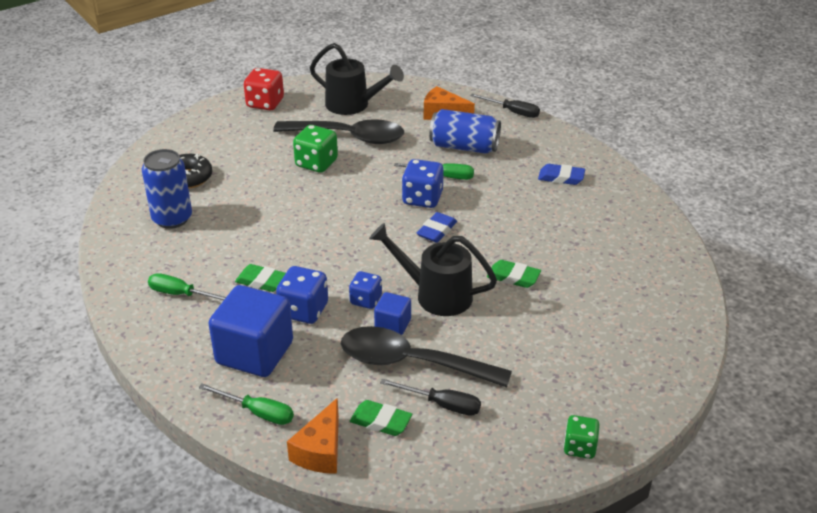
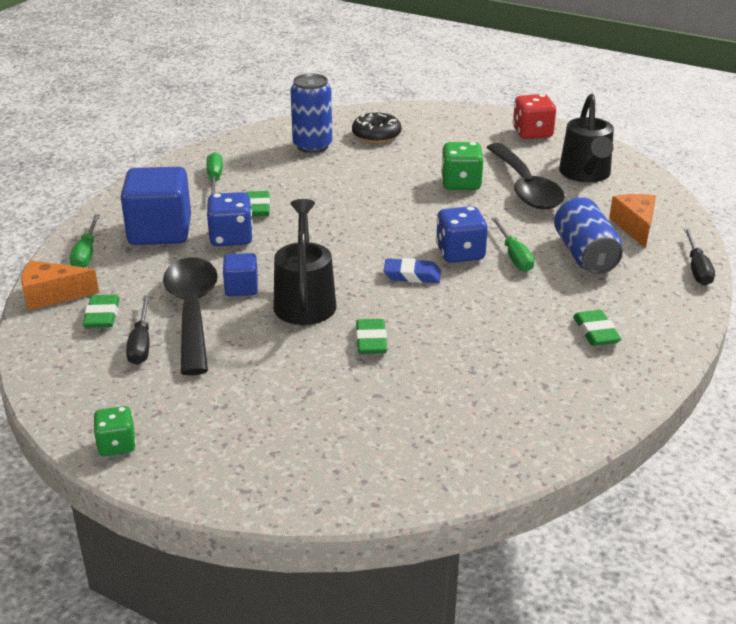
camera: 65 degrees right, 5 degrees down
blue dice [349,271,382,309] -> none
blue eraser [538,164,585,185] -> green eraser [573,310,621,346]

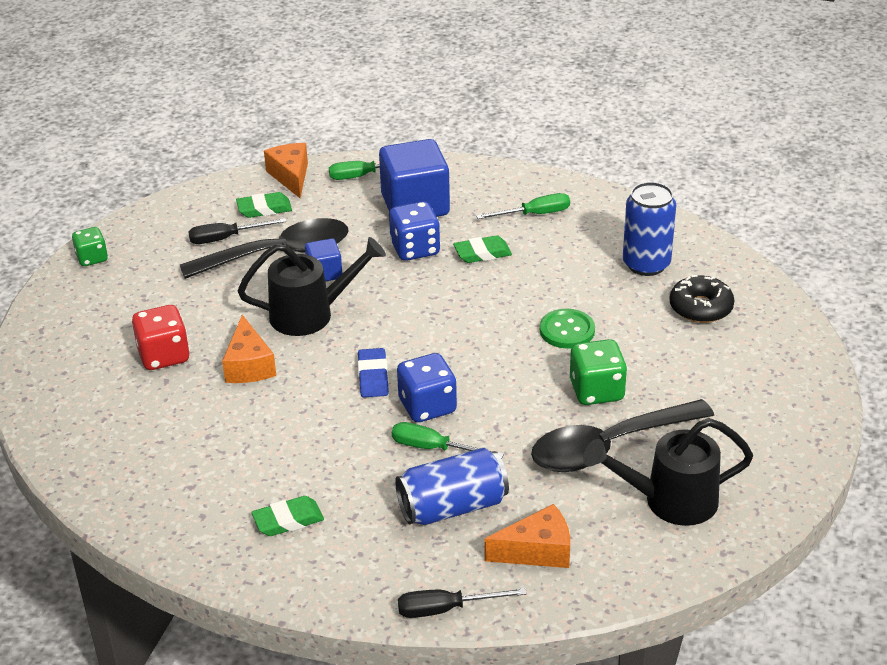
camera: 80 degrees right, 5 degrees up
green eraser [356,319,387,354] -> orange cheese [222,315,276,383]
green screwdriver [491,217,535,272] -> green screwdriver turned 45 degrees clockwise [392,422,504,459]
red dice [513,94,556,139] -> red dice moved to [132,305,190,370]
none -> green button [540,309,595,349]

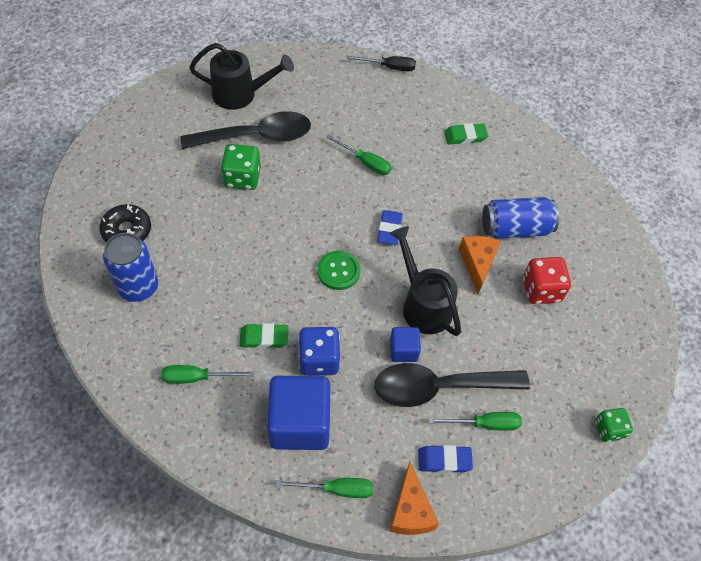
camera: 170 degrees left, 20 degrees up
black screwdriver [188,218,286,244] -> green screwdriver [428,412,522,431]
green eraser [236,192,292,218] -> blue eraser [418,445,473,473]
black watering can [237,237,386,336] -> black watering can turned 60 degrees clockwise [390,226,461,336]
blue can [395,448,509,525] -> blue can moved to [482,197,559,239]
blue dice [397,353,457,422] -> none
orange cheese [484,504,570,568] -> none
green button [540,309,595,349] -> green button moved to [317,251,361,290]

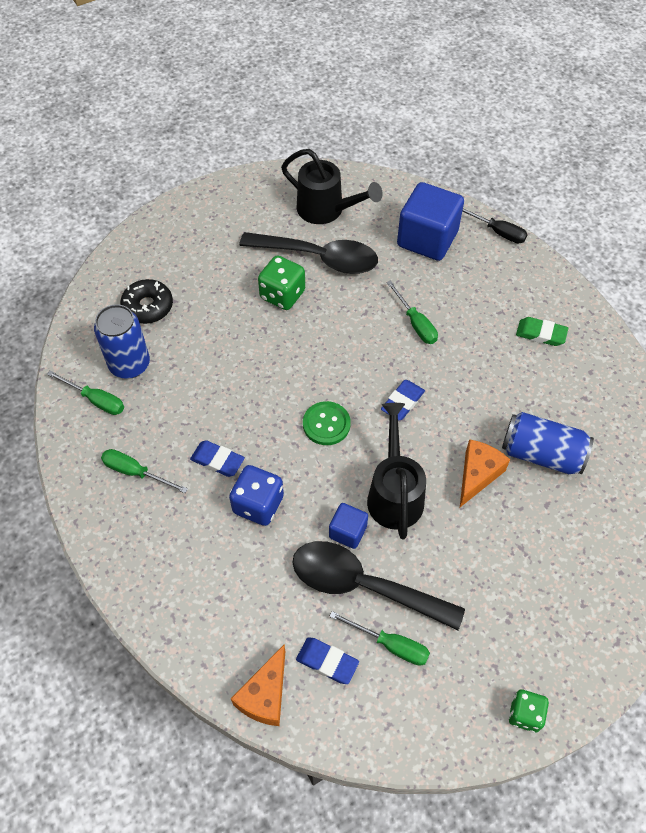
camera: 30 degrees right, 0 degrees up
green eraser [239,323,289,348] -> blue eraser [190,440,245,477]
blue cube [267,376,330,450] -> blue cube moved to [397,182,464,261]
green screwdriver [275,478,373,498] -> green screwdriver moved to [47,370,124,415]
red dice [523,257,571,304] -> none

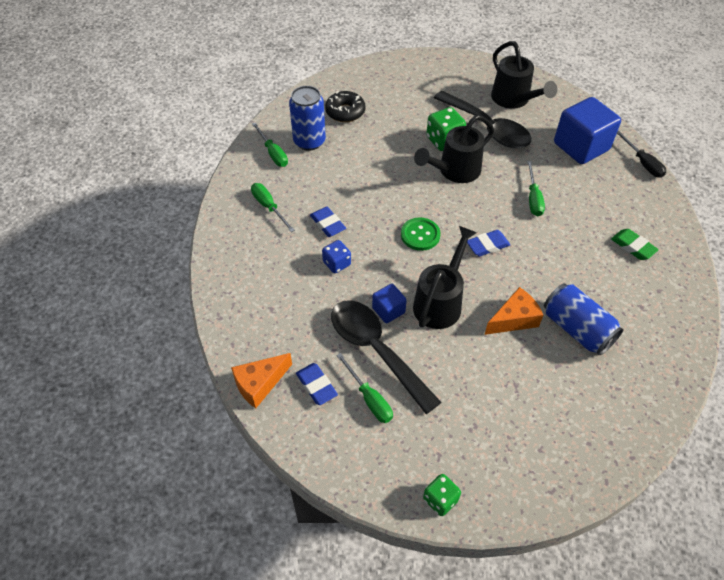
camera: 30 degrees right, 5 degrees down
blue dice [229,465,284,526] -> blue dice [322,240,351,273], size x0.66
none -> black watering can [414,115,494,183]

